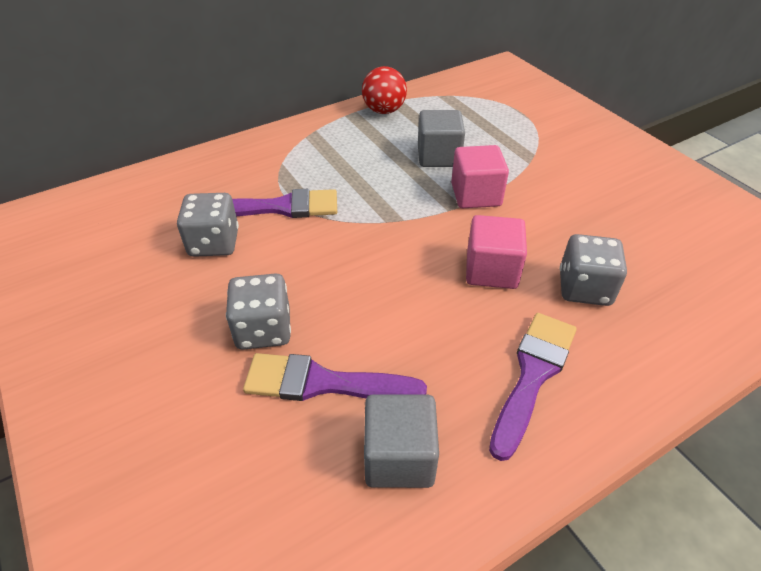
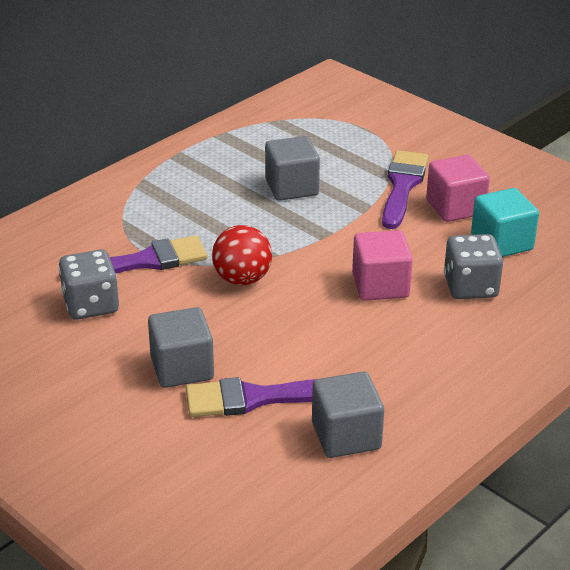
camera: 15 degrees left, 10 degrees down
grey dice [226,273,291,350] -> grey cube [148,307,214,388]
red ball [362,66,407,114] -> red ball moved to [212,225,272,285]
pink cube [451,145,509,208] -> pink cube moved to [426,155,490,222]
purple brush [489,313,577,461] -> purple brush moved to [382,150,429,229]
none -> turquoise cube [471,188,539,257]

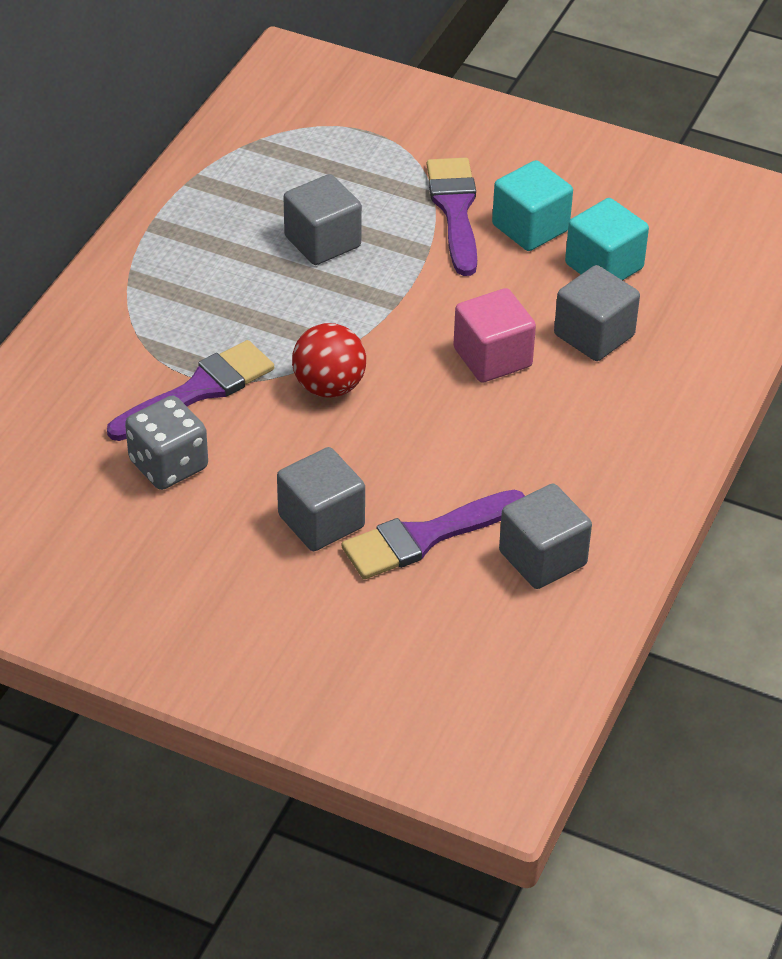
camera: 20 degrees left, 10 degrees up
pink cube [426,155,490,222] -> turquoise cube [492,160,573,251]
grey dice [444,234,503,299] -> grey cube [554,265,640,361]

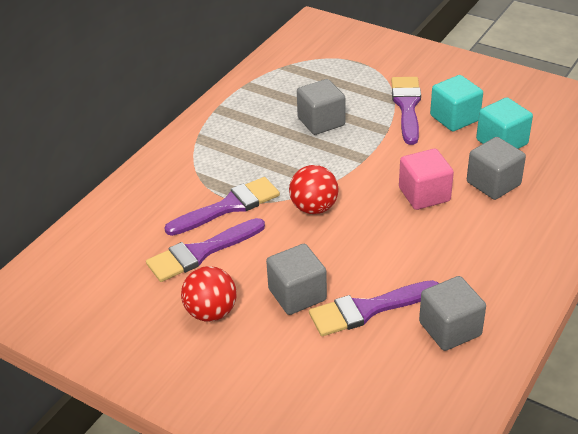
camera: 10 degrees right, 5 degrees down
grey dice [125,396,208,490] -> purple brush [146,218,265,282]
none -> red ball [181,266,237,322]

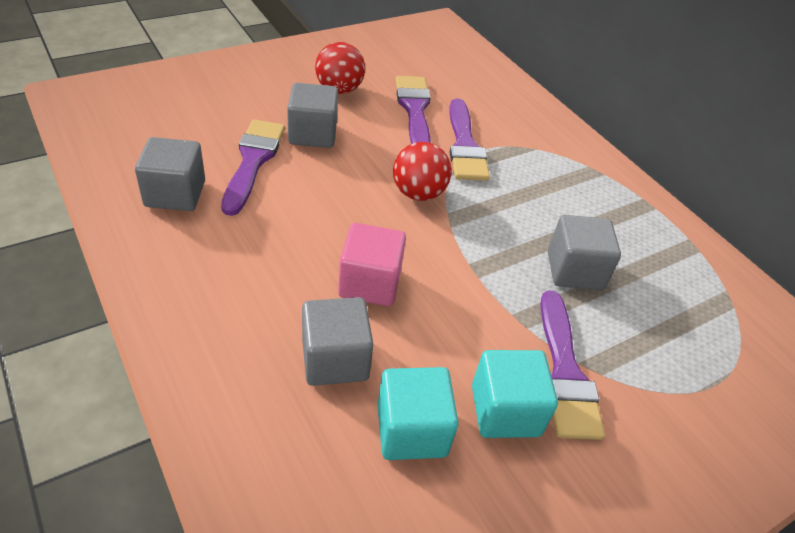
camera: 110 degrees right, 5 degrees up
purple brush [391,77,421,145] -> purple brush turned 60 degrees clockwise [540,290,605,440]

